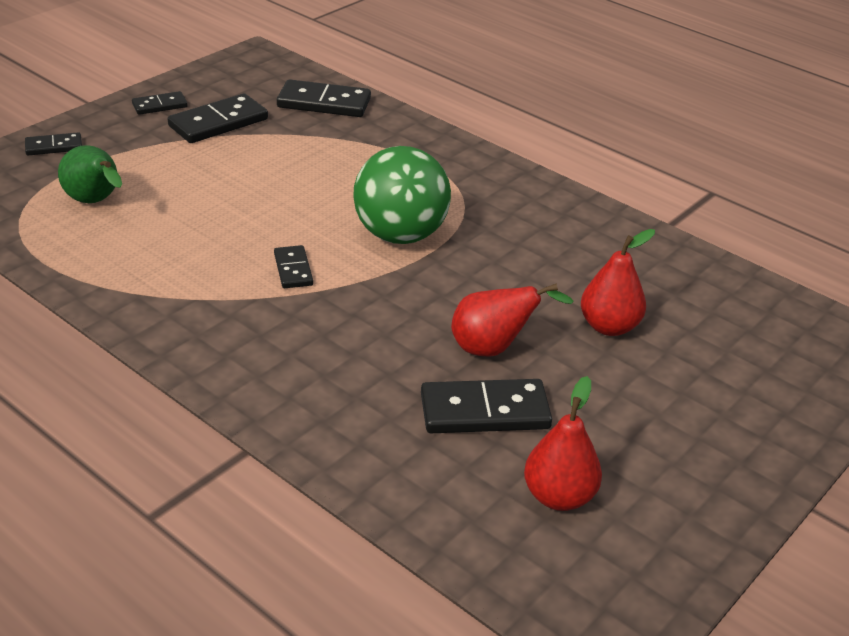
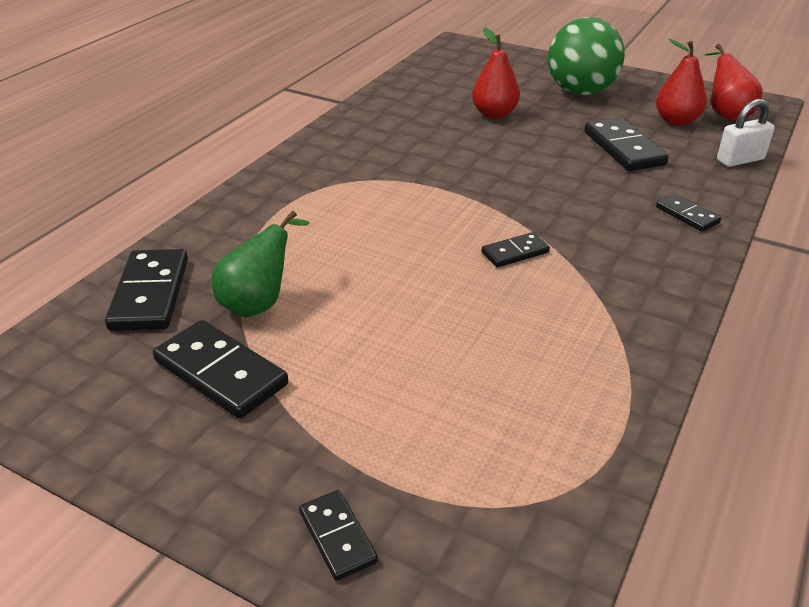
camera: 100 degrees left, 0 degrees up
green pear [58,145,122,203] -> green pear moved to [212,211,309,317]
black domino [132,91,188,115] -> black domino moved to [656,194,721,232]
green ball [353,146,451,244] -> green ball moved to [548,17,625,96]
red pear [451,283,574,356] -> red pear moved to [704,44,763,121]
none -> white padlock [717,99,775,167]

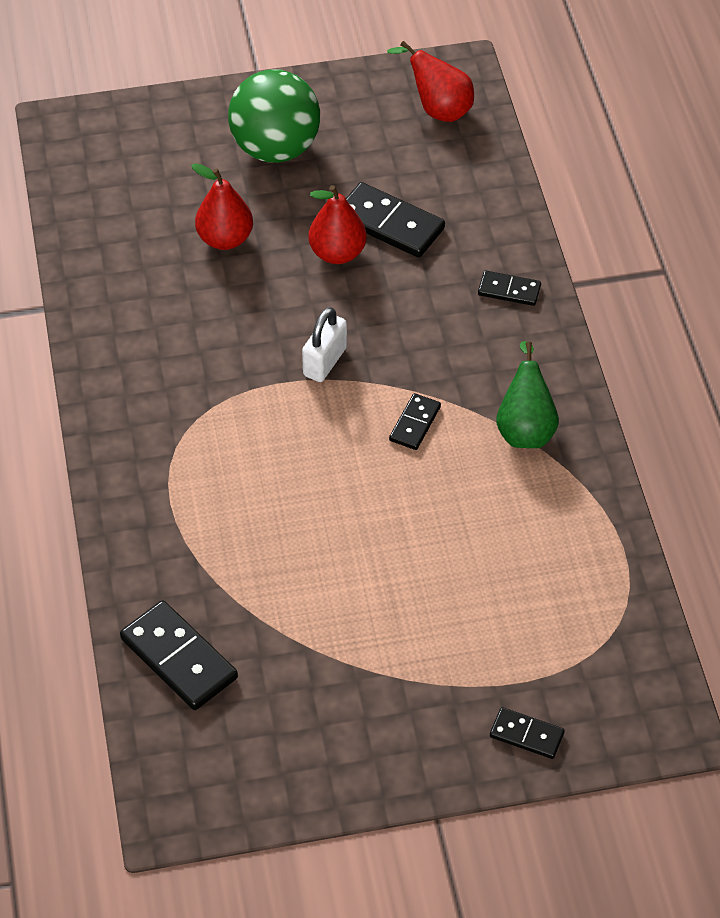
camera: 40 degrees left, 15 degrees up
black domino [153,320,288,419] -> none
green pear [212,211,309,317] -> green pear moved to [496,341,559,448]
red pear [656,39,707,126] -> red pear moved to [308,185,367,264]
white padlock [717,99,775,167] -> white padlock moved to [302,307,347,382]

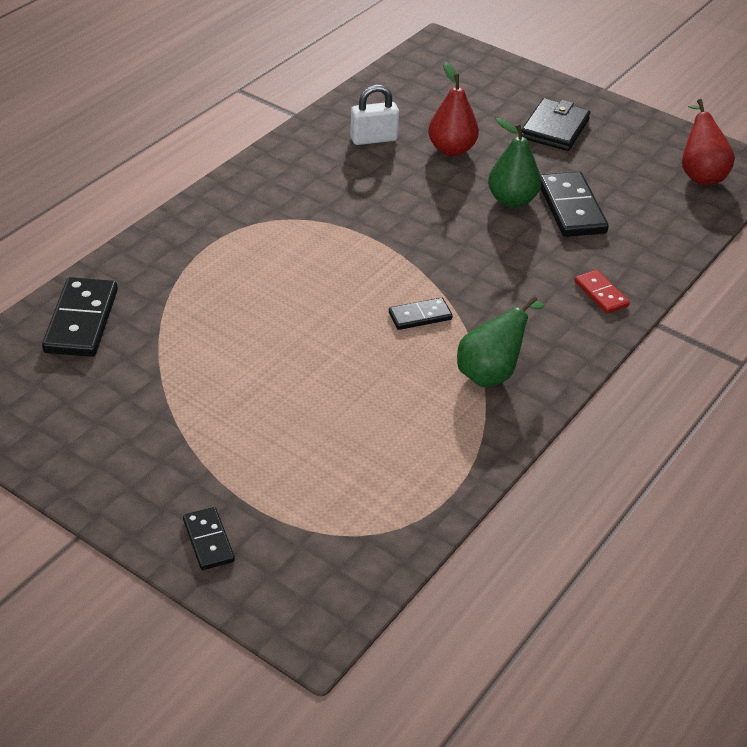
camera: 45 degrees right, 10 degrees down
green ball [228,69,320,163] -> black wallet [521,98,590,151]
white padlock [302,307,347,382] -> white padlock moved to [350,85,399,145]
red pear [308,185,367,264] -> green pear [488,118,541,208]
black domino [478,271,541,306] -> red domino [574,270,630,314]

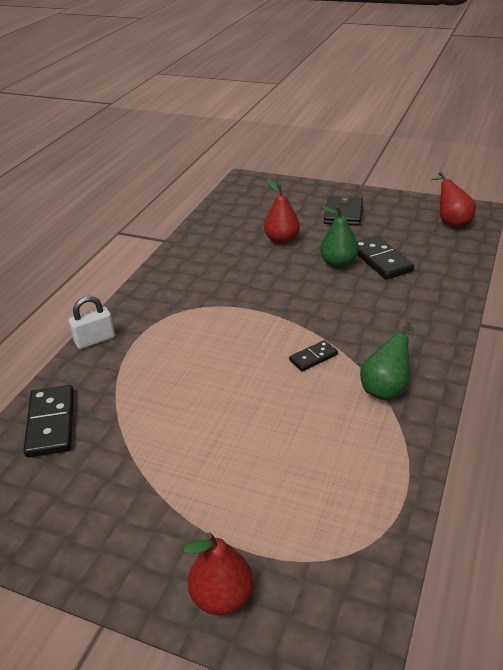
camera: 10 degrees left, 5 degrees down
black domino [183,507,235,570] -> red pear [184,532,253,615]
white padlock [350,85,399,145] -> white padlock moved to [69,296,115,349]
red domino [574,270,630,314] -> none

